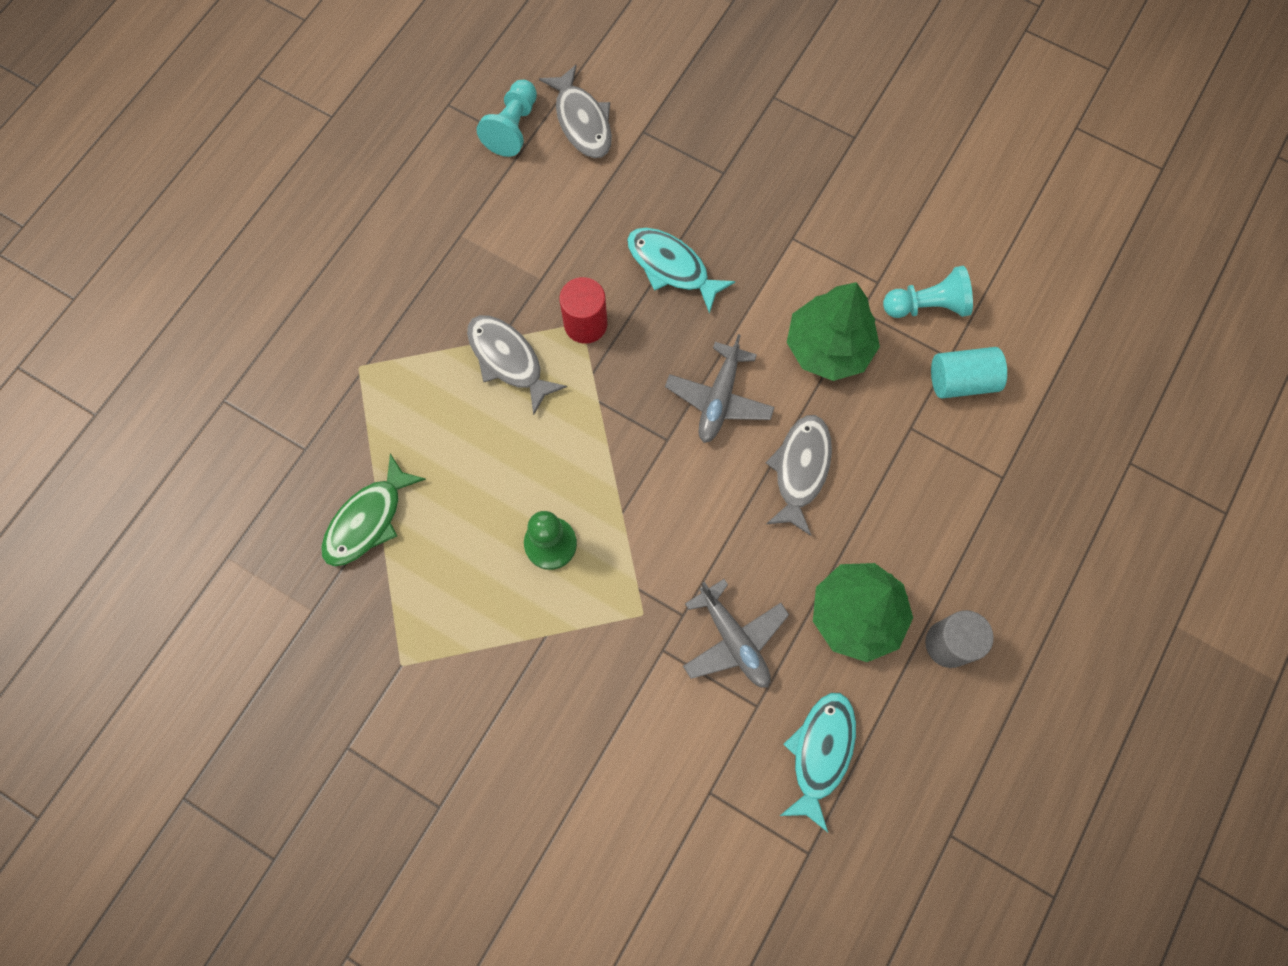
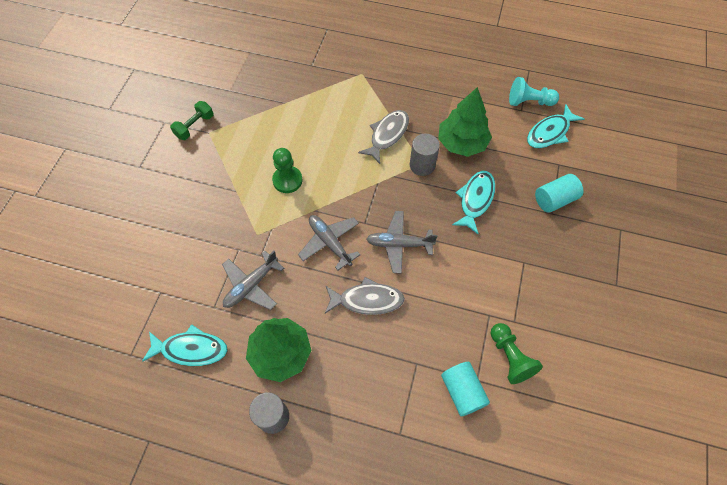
camera: 75 degrees right, 10 degrees down
green fish [321,454,426,567] -> none
grey fish [539,65,612,158] -> turquoise fish [527,104,584,148]
red cylinder [560,277,607,344] -> grey cylinder [410,134,440,176]
green tree [787,282,880,381] -> green tree moved to [438,87,492,157]
turquoise pawn [883,266,973,318] -> green pawn [491,323,543,384]
none -> green dumbbell [170,101,214,140]
none -> grey plane [298,215,360,270]
none -> turquoise cylinder [535,174,583,213]

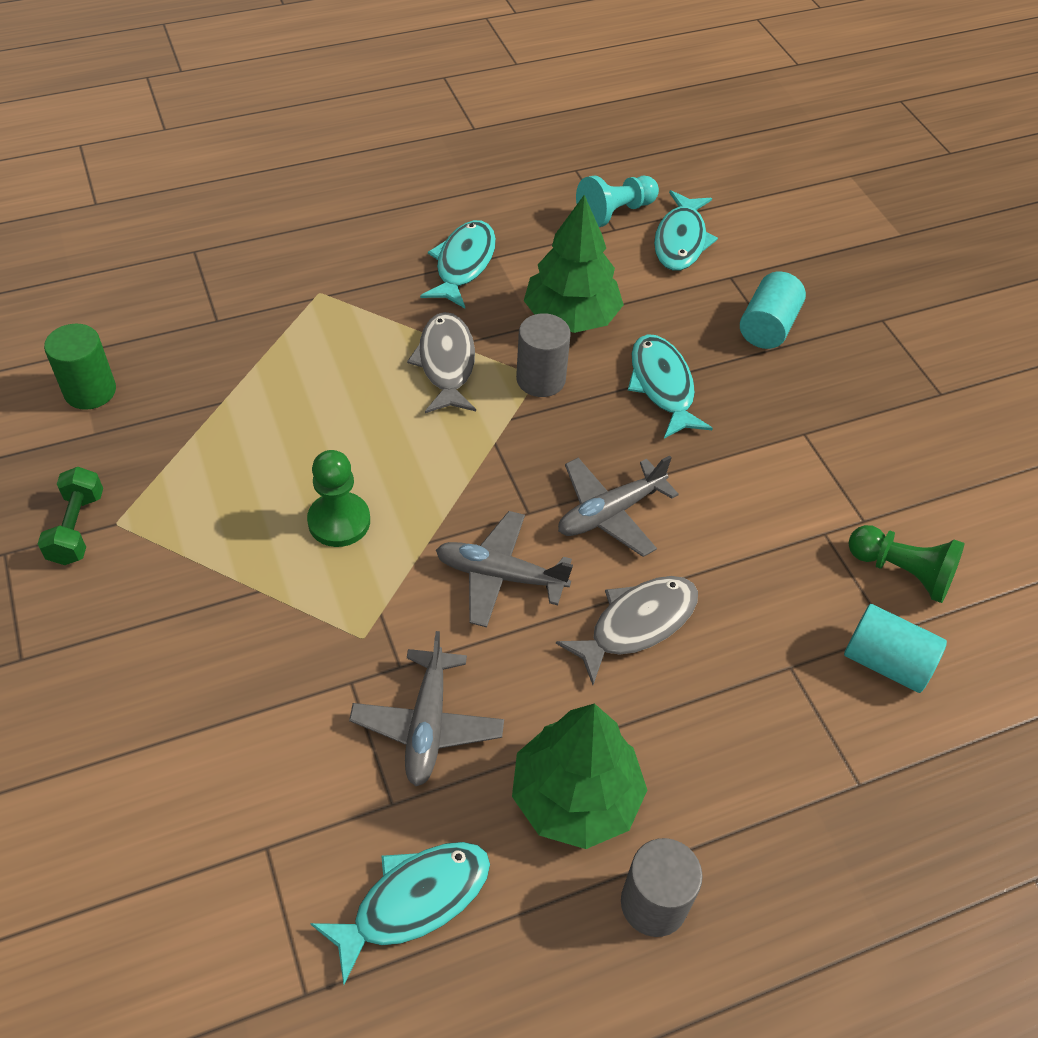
camera: 40 degrees left, 10 degrees down
none -> green cylinder [44,324,116,410]
none -> turquoise fish [420,220,496,308]

